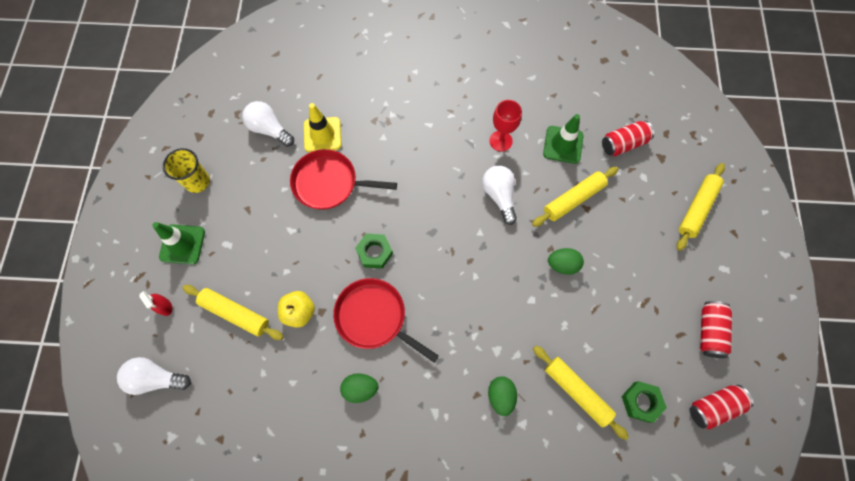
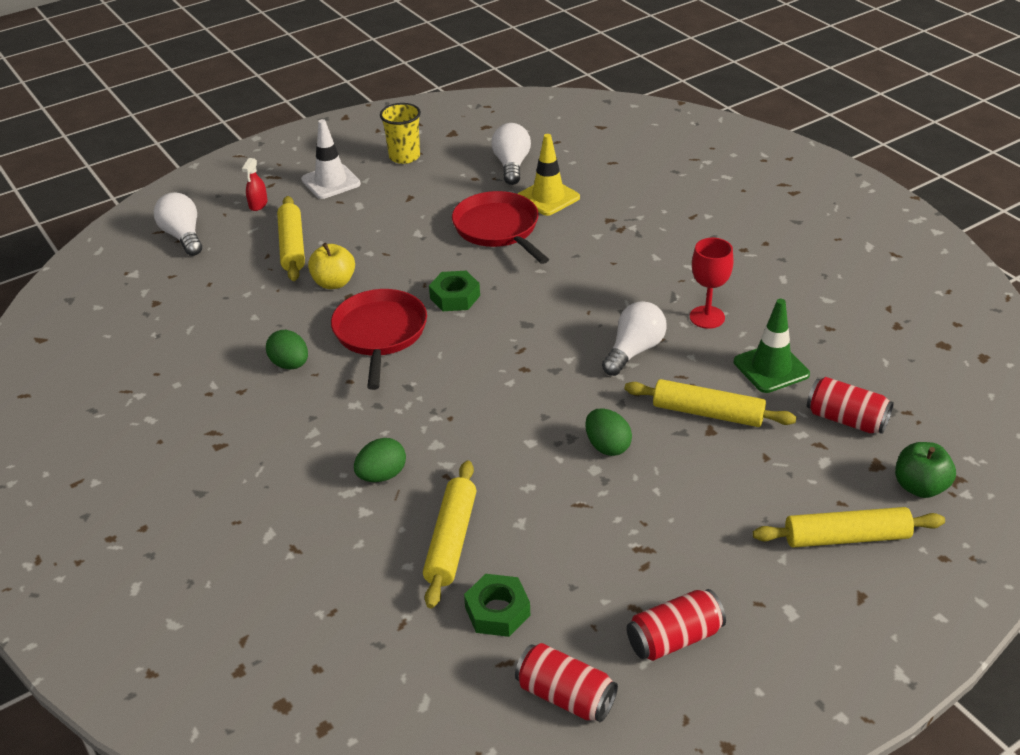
camera: 55 degrees right, 30 degrees down
green traffic cone [152,222,205,264] -> white traffic cone [301,119,361,199]
none -> green apple [895,442,956,498]

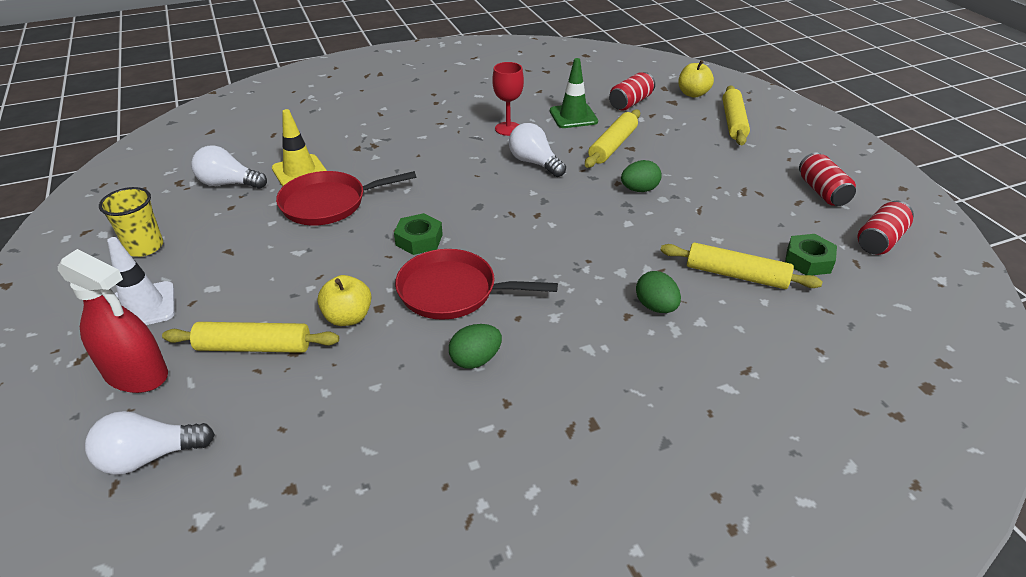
camera: 80 degrees left, 0 degrees up
red spray bottle [242,158,268,211] -> red spray bottle [58,249,168,393], size x2.18
green apple [895,442,956,498] -> yellow apple [678,60,714,98]

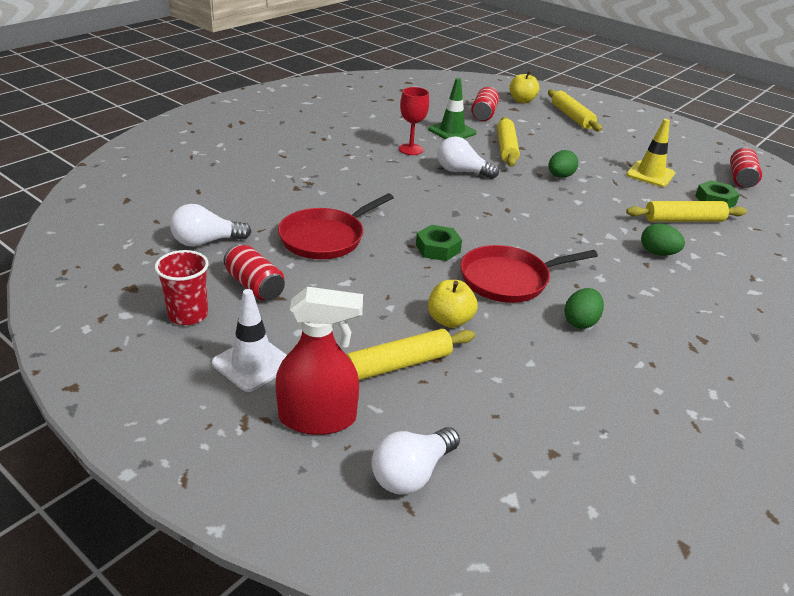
camera: 30 degrees left, 5 degrees down
yellow cup [99,187,163,257] -> red cup [155,250,209,325]
yellow traffic cone [272,109,327,187] -> yellow traffic cone moved to [626,119,675,187]
red can [799,152,856,206] -> red can moved to [224,244,285,300]

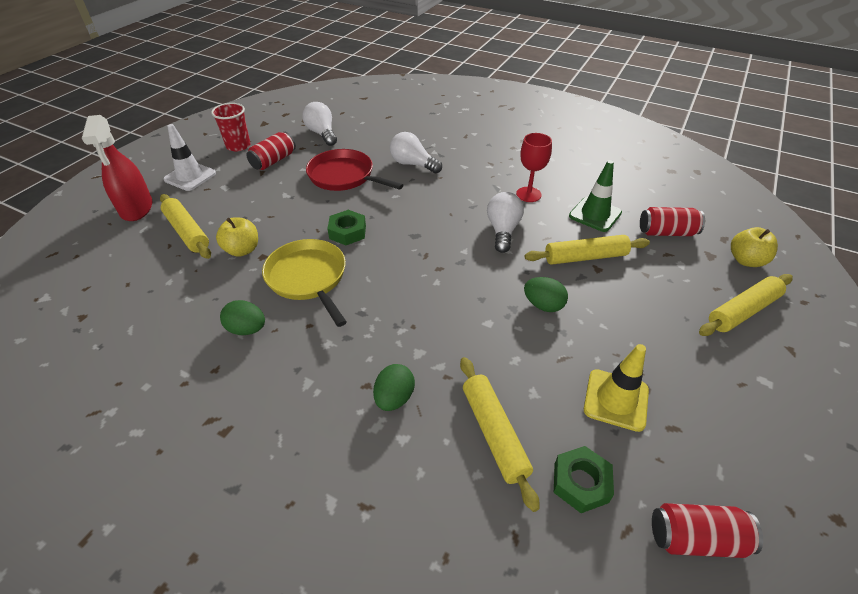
camera: 80 degrees right, 10 degrees up
white light bulb [371,427,460,495] -> white light bulb moved to [390,132,442,173]
red pan [460,245,598,303] -> yellow pan [262,239,347,327]

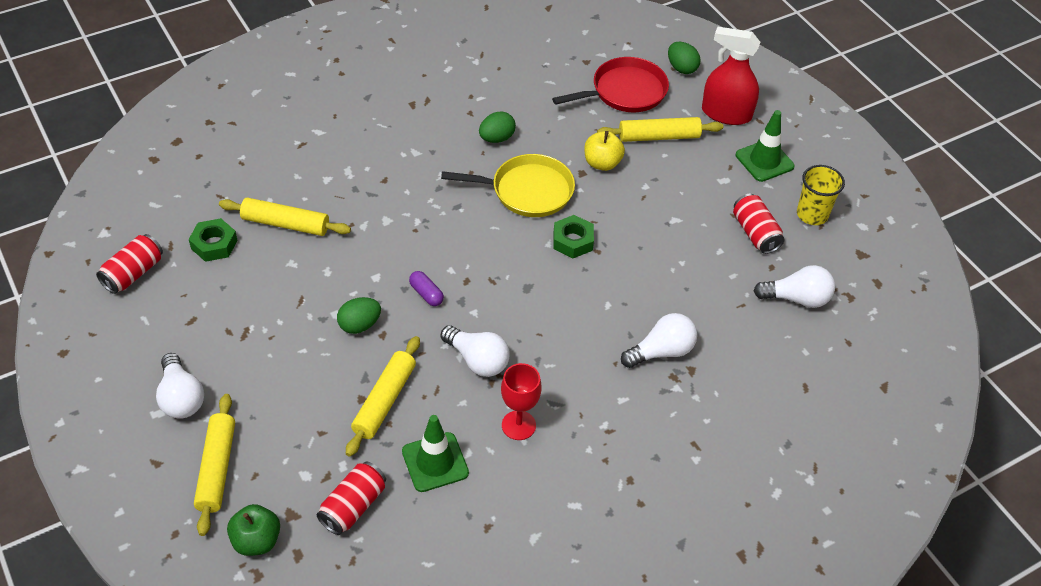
camera: 120 degrees right, 5 degrees up
white traffic cone [163,124,216,191] -> green traffic cone [736,110,795,182]
red cup [211,103,250,151] -> yellow cup [797,165,845,225]
red pan [306,149,403,191] -> red pan moved to [552,57,669,112]
green egg [373,364,415,411] -> green egg moved to [668,42,701,74]
yellow traffic cone [584,344,649,432] -> none
yellow apple [731,227,778,267] -> green apple [227,504,280,556]
none -> white light bulb [156,353,204,419]
none -> purple capsule [409,271,444,306]

